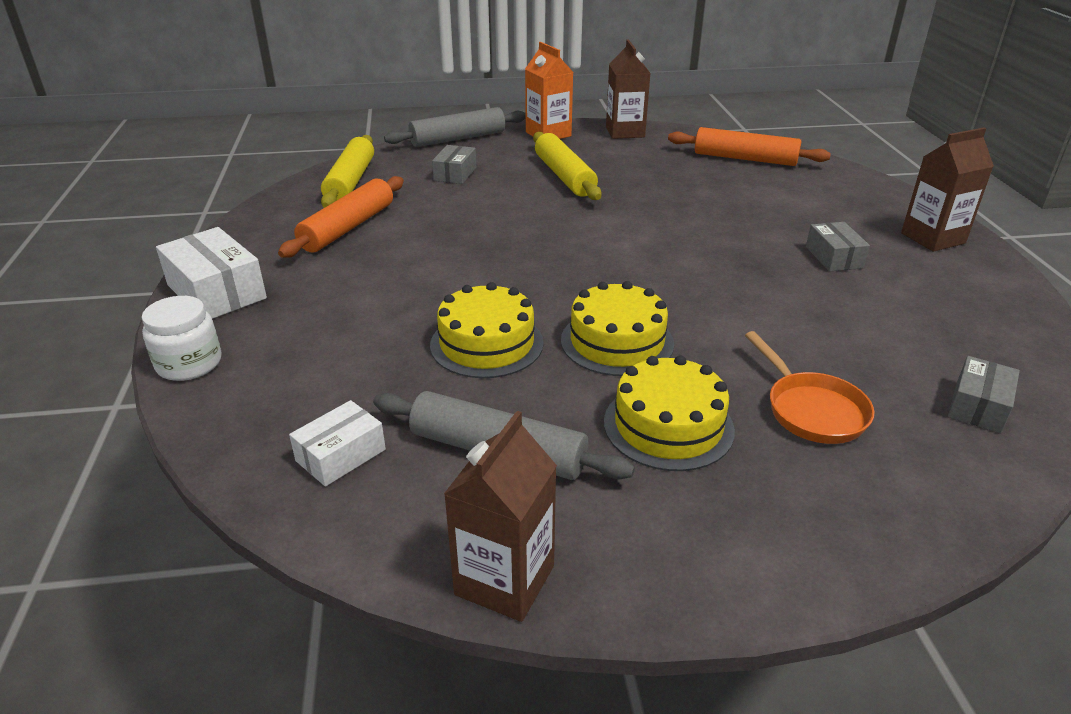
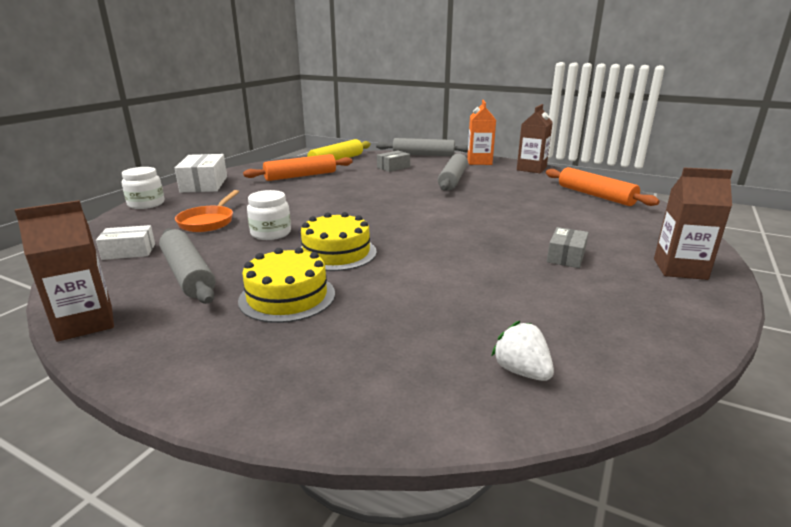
camera: 35 degrees right, 10 degrees down
yellow cake [430,282,544,378] -> white jar [247,190,291,240]
yellow rolling pin [533,132,602,200] -> grey rolling pin [438,153,468,191]
orange pan [745,331,875,444] -> orange pan moved to [175,190,239,232]
grey box [948,356,1020,433] -> white strawberry [491,321,554,381]

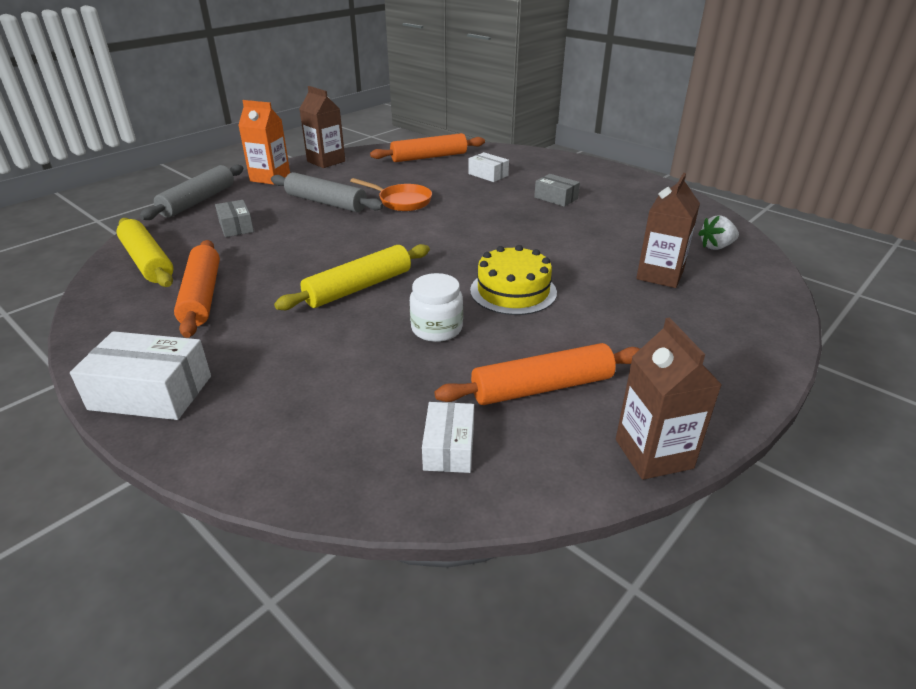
camera: 75 degrees left, 10 degrees up
white jar [122,167,164,209] -> none
grey rolling pin [159,228,216,304] -> orange rolling pin [434,343,640,405]
orange pan [175,190,239,232] -> orange pan moved to [350,178,432,211]
yellow cake [238,247,335,323] -> none
brown carton [654,168,733,280] -> brown carton moved to [636,173,700,288]
none -> yellow rolling pin [274,244,430,310]
none -> white box [468,152,509,182]

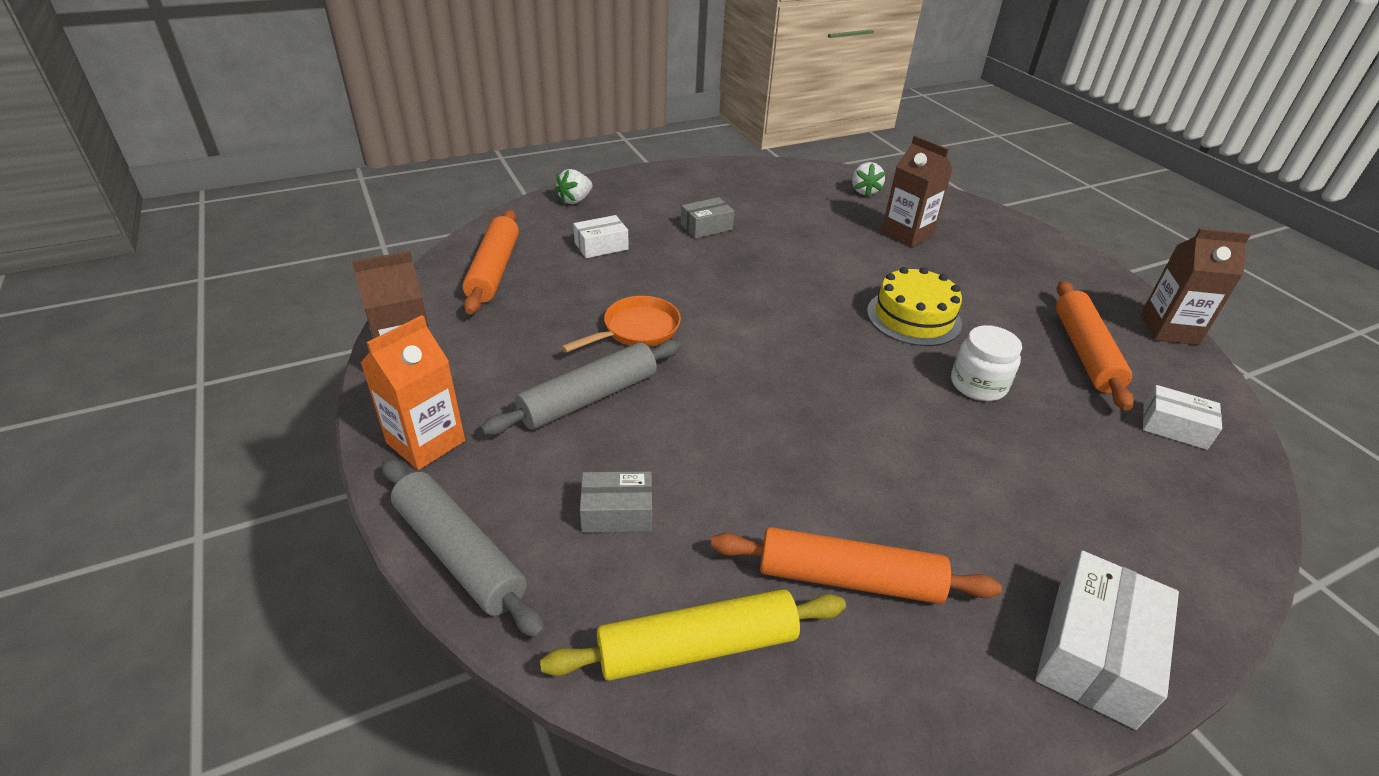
camera: 70 degrees left, 5 degrees up
yellow rolling pin [274,244,430,310] -> none
none -> white strawberry [555,169,592,204]

